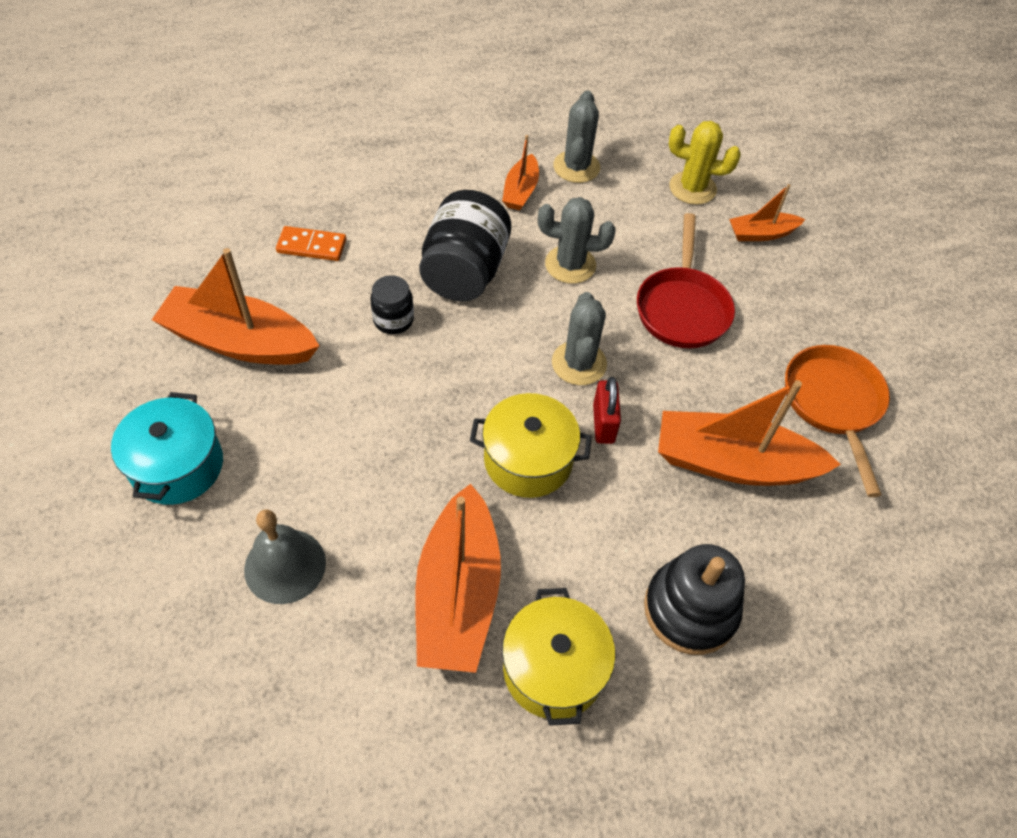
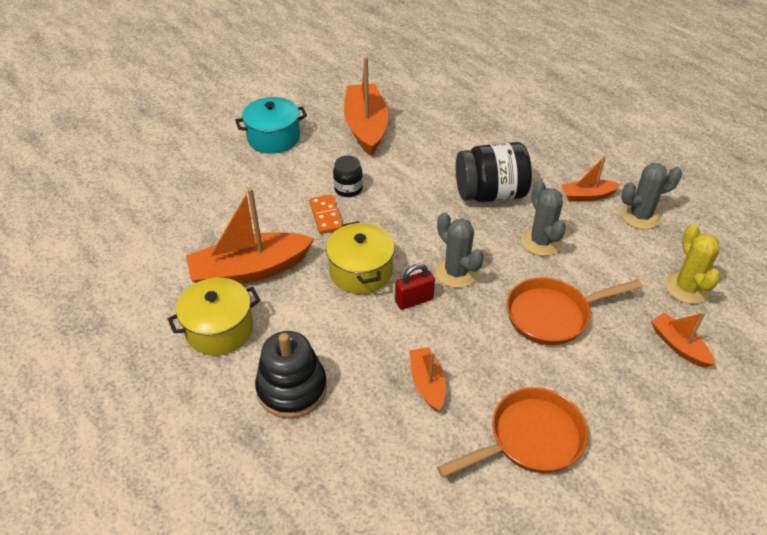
camera: 70 degrees right, 10 degrees down
grey bell [244,509,326,604] -> none
orange domino [276,226,346,261] -> orange domino moved to [309,194,343,234]
black jar [370,275,414,334] -> black jar moved to [333,156,363,197]
grey cactus [552,292,607,385] -> grey cactus turned 75 degrees clockwise [435,213,484,288]
red pan [637,213,735,348] -> orange pan [506,277,642,345]
orange boat [658,380,841,486] -> orange boat [409,347,446,412], size x0.52

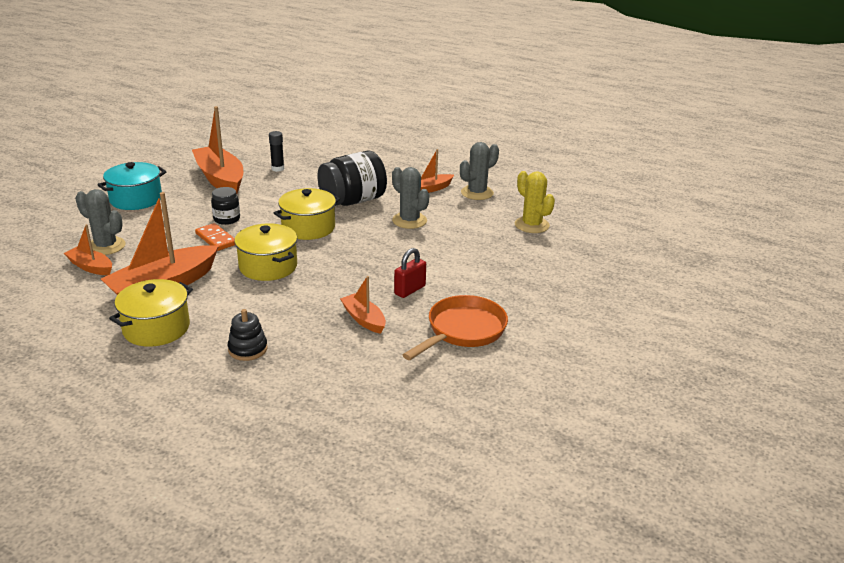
camera: 25 degrees left, 15 degrees down
black stacking toy [255,331,327,419] -> black stacking toy [228,309,268,361], size x0.60
red padlock [395,263,435,310] -> red padlock moved to [394,248,426,298]
grey cactus [435,213,484,288] -> grey cactus moved to [75,189,126,255]
orange pan [506,277,642,345] -> none
orange boat [651,312,715,368] -> orange boat moved to [64,224,112,275]
none -> black glue stick [269,131,284,172]
none -> yellow pot [274,188,340,240]

